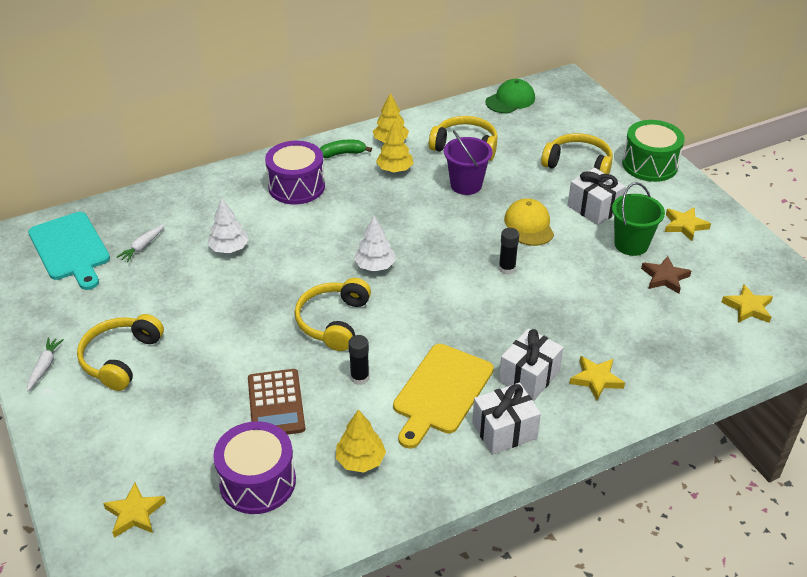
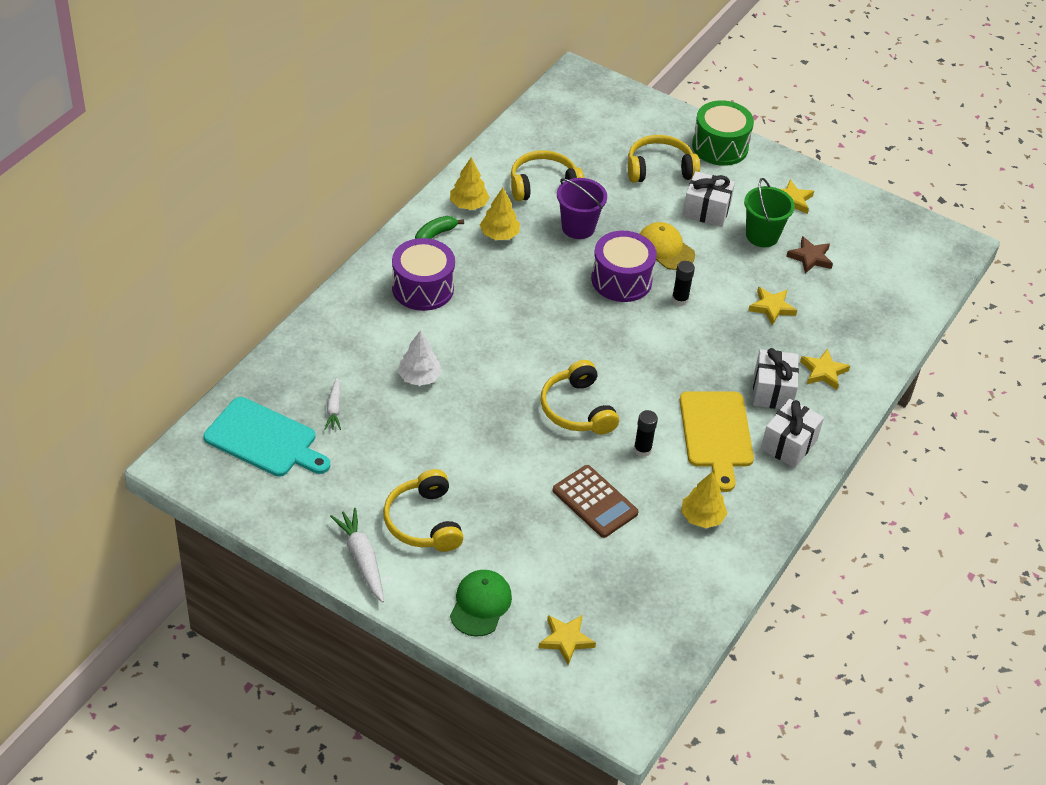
camera: 35 degrees left, 5 degrees up
white carrot [27,338,64,391] -> white carrot [330,508,384,602], size x1.59
purple drum [213,421,296,514] -> purple drum moved to [591,231,657,302]
white tree [354,216,396,272] -> none
green cap [485,79,535,114] -> green cap moved to [450,570,512,636]
yellow star [722,284,773,323] -> yellow star moved to [748,287,797,326]

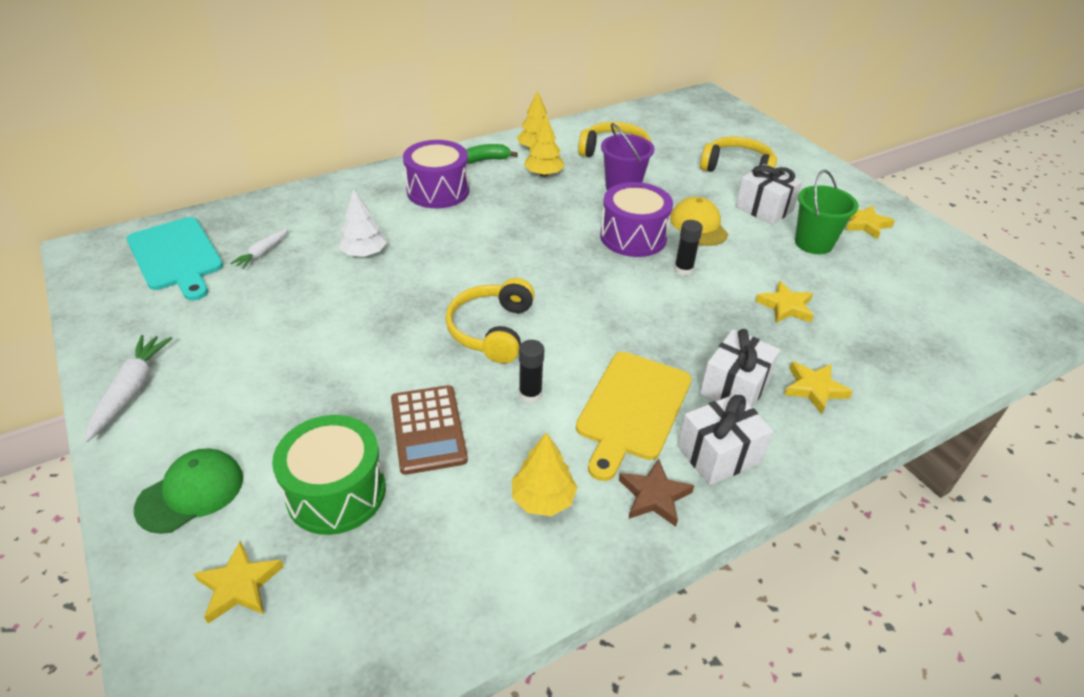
camera: 30 degrees right, 5 degrees down
yellow headphones [383,469,463,552] -> none
green drum [692,100,754,166] -> green drum moved to [272,415,386,535]
brown star [786,236,833,274] -> brown star moved to [619,459,694,527]

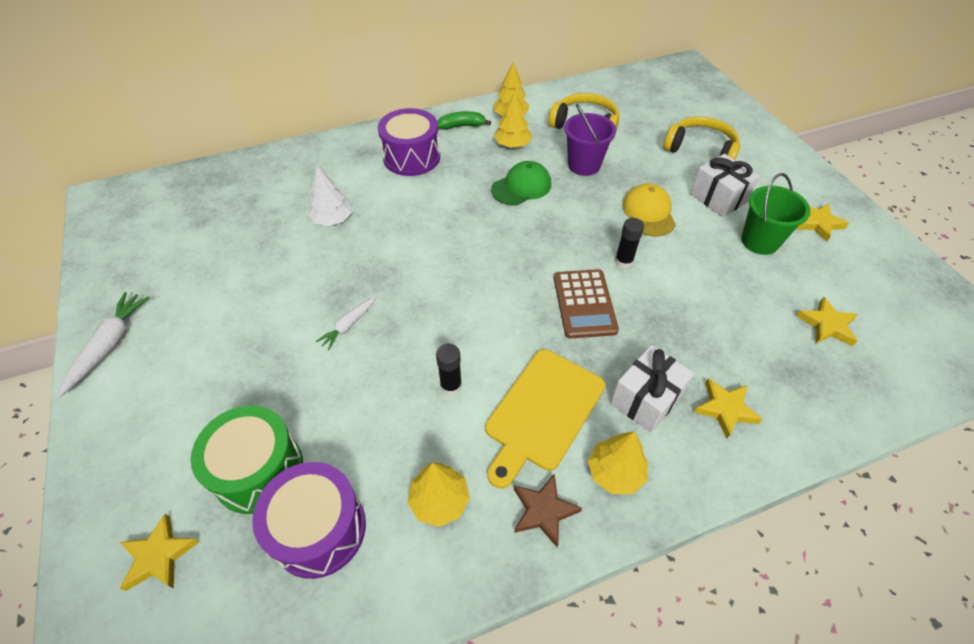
camera: 10 degrees right, 10 degrees up
turquoise cutting board [127,217,223,300] -> none
green cap [134,449,243,534] -> green cap moved to [491,161,551,206]
white carrot [230,228,288,269] -> white carrot moved to [315,296,376,351]
brown calculator [391,385,468,475] -> brown calculator moved to [554,269,619,338]
yellow headphones [446,278,535,363] -> none
purple drum [600,182,673,257] -> purple drum moved to [252,462,366,579]
white gift [677,393,773,485] -> yellow tree [588,432,648,494]
yellow star [755,281,814,323] -> yellow star moved to [797,297,858,346]

